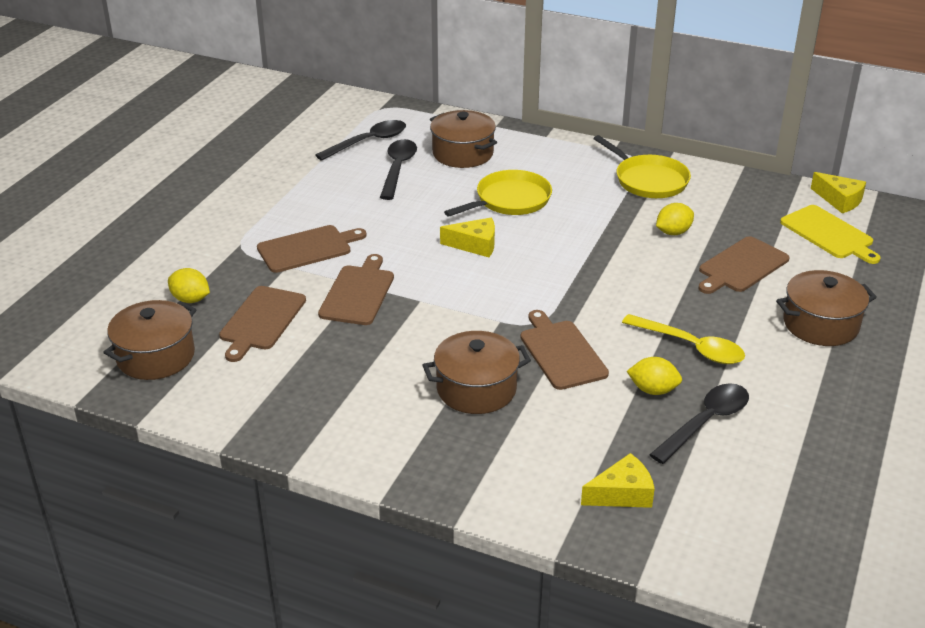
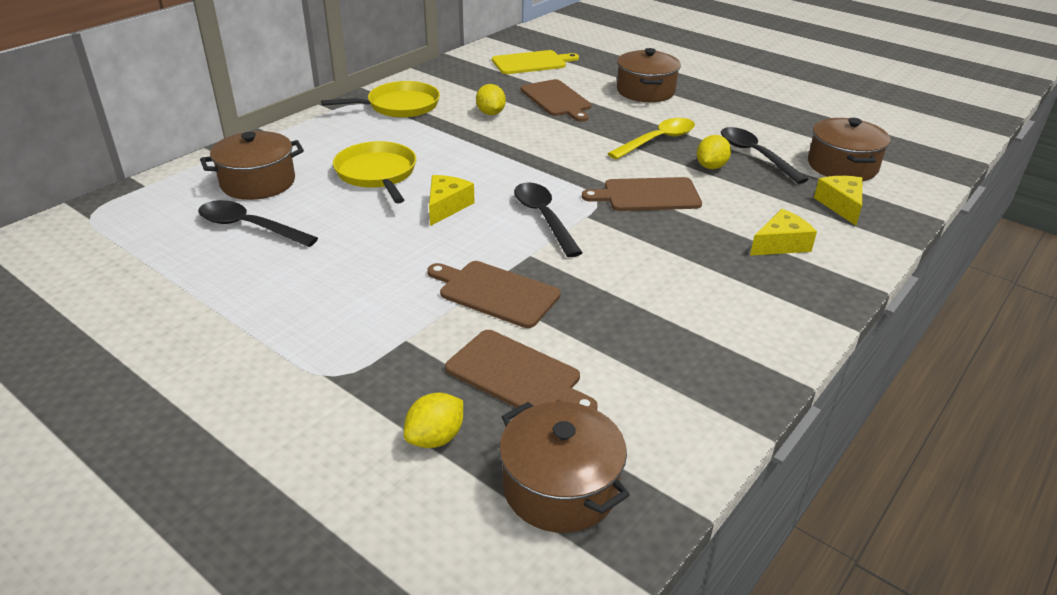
camera: 75 degrees left, 0 degrees up
brown cutting board [257,225,367,273] -> none
black spoon [315,120,406,161] -> black spoon moved to [514,182,583,257]
brown pot [422,331,531,414] -> brown pot moved to [808,118,890,181]
yellow cheese [811,172,866,213] -> yellow cheese moved to [750,209,817,256]

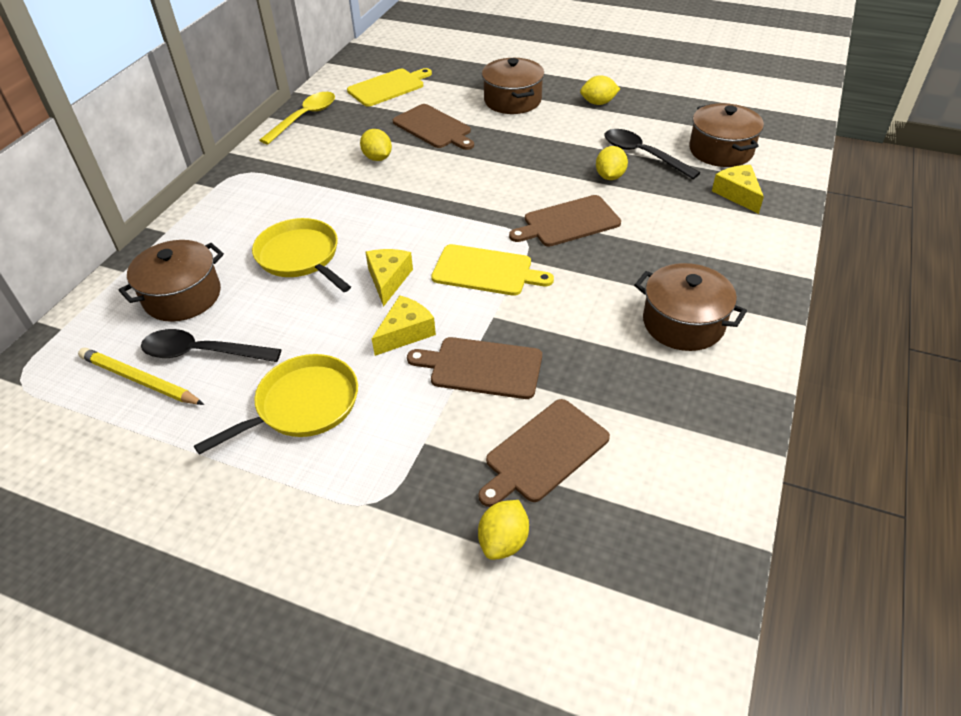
camera: 15 degrees left, 10 degrees up
yellow pan [321,81,440,118] -> yellow pan moved to [194,354,358,455]
brown cutting board [445,330,598,410] -> brown cutting board turned 120 degrees clockwise [478,399,610,507]
brown pot [499,402,630,533] -> brown pot moved to [634,263,747,351]
black spoon [514,182,583,257] -> yellow cutting board [431,244,554,296]
yellow spoon [607,118,695,160] -> yellow spoon moved to [260,92,335,144]
yellow cheese [750,209,817,256] -> yellow cheese moved to [372,295,436,356]
none -> yellow pencil [78,348,204,405]
none -> yellow lemon [580,75,620,105]

